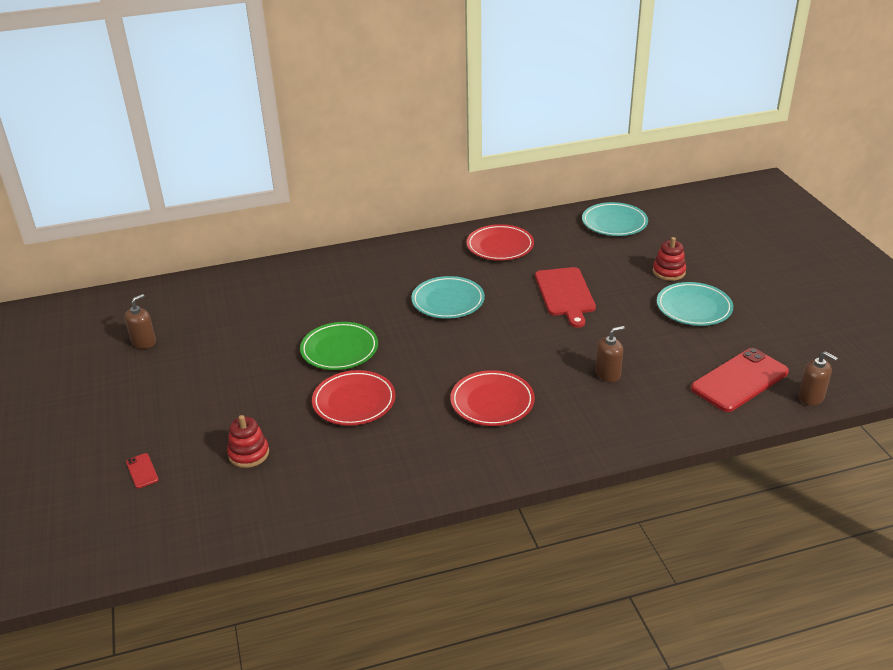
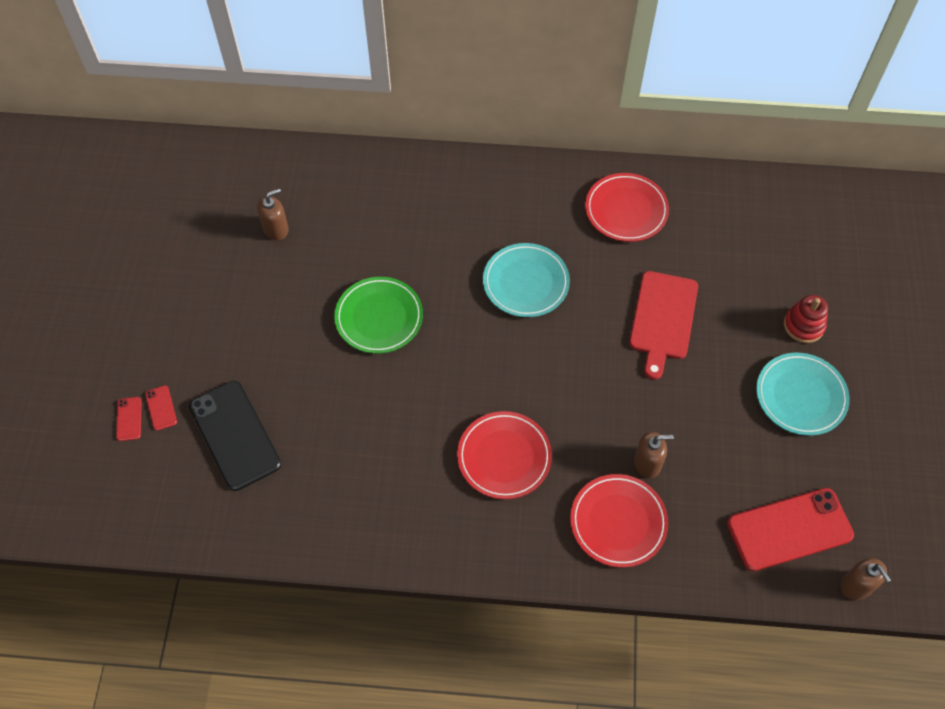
camera: 20 degrees right, 25 degrees up
brown soap dispenser [124,294,156,349] -> brown soap dispenser moved to [257,188,289,240]
red stacking toy [227,415,269,468] -> black phone [189,381,281,491]
red plate [312,370,396,426] -> red plate moved to [570,474,668,567]
turquoise plate [582,202,648,236] -> none
none -> red phone [145,385,177,431]

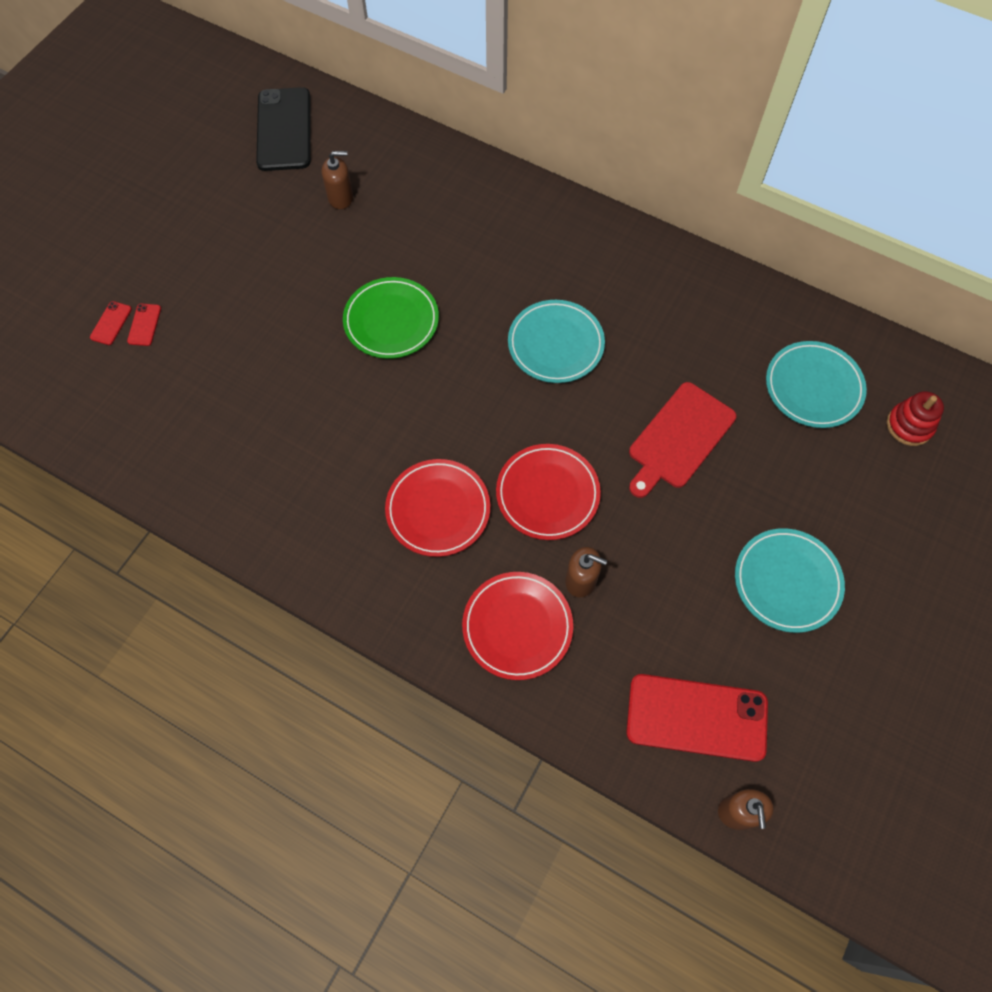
camera: 25 degrees right, 5 degrees up
black phone [189,381,281,491] -> black phone moved to [256,87,311,171]
red plate [585,173,669,242] -> red plate moved to [496,444,601,540]
red stacking toy [784,295,828,343] -> red stacking toy moved to [887,391,944,446]
none -> turquoise plate [766,341,867,428]

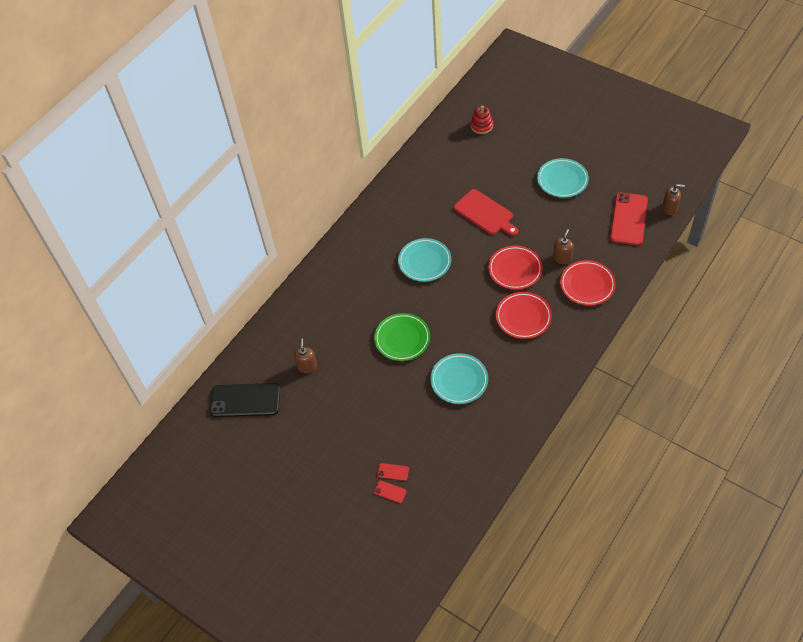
camera: 80 degrees left, 10 degrees down
turquoise plate [766,341,867,428] -> turquoise plate moved to [430,353,488,404]

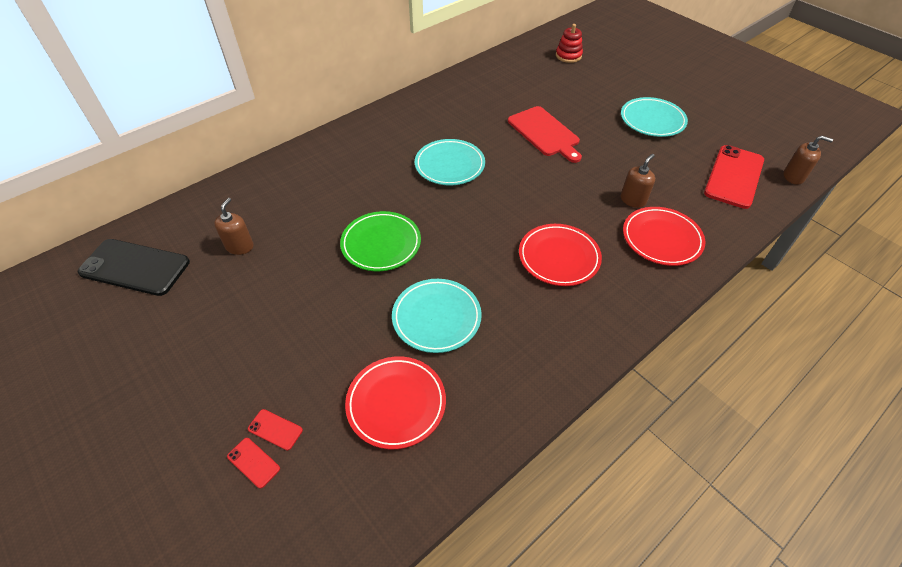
camera: 10 degrees right, 5 degrees down
red plate [488,245,543,290] -> red plate moved to [345,356,446,449]

